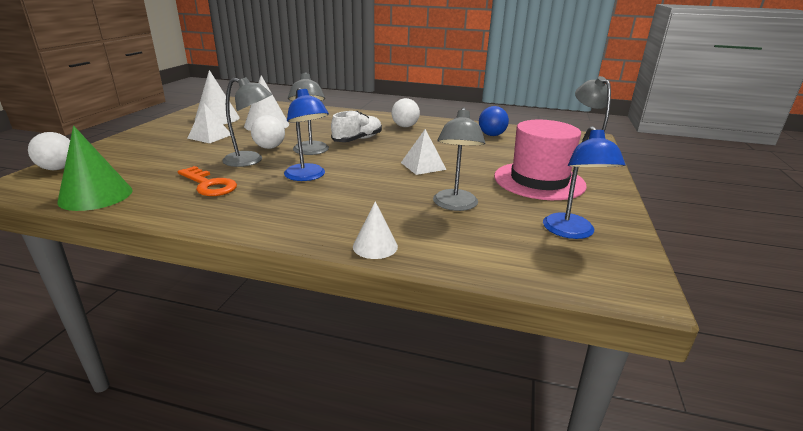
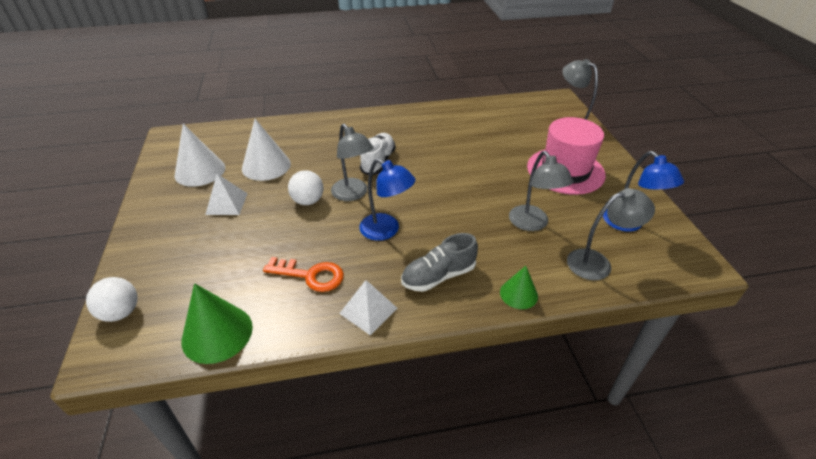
camera: 25 degrees left, 15 degrees up
grey lamp [222,77,272,167] -> grey lamp moved to [567,188,655,280]
white cone [353,201,398,259] -> green cone [500,266,538,309]
white ball [391,98,420,127] -> none
white pyramid [401,129,447,175] -> white pyramid moved to [339,280,398,335]
blue ball [479,106,509,136] -> none
none -> grey shoe [401,233,478,292]

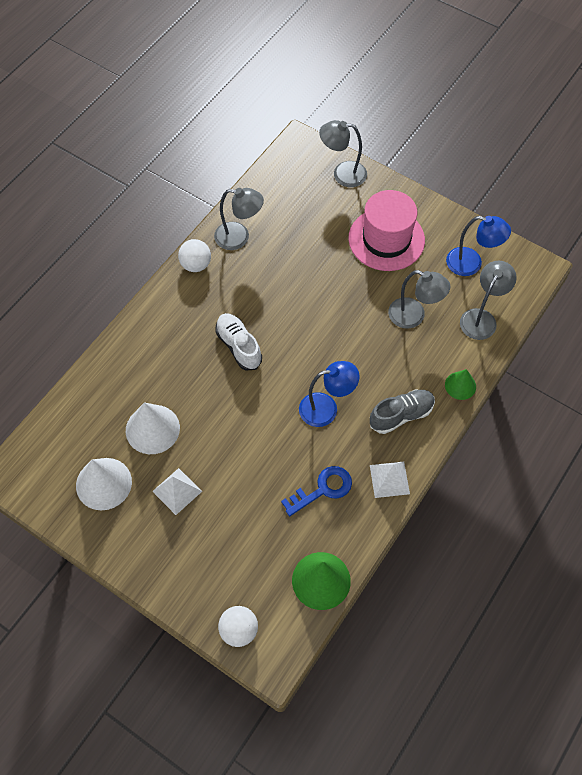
camera: 45 degrees left, 20 degrees up
orange key [263,257,344,292] -> blue key [281,466,352,516]
white ball [288,170,323,205] -> white ball moved to [178,239,211,272]
grey lamp [331,124,374,201] -> grey lamp moved to [214,188,264,250]
grey shoe [401,233,478,292] -> grey shoe turned 135 degrees counterclockwise [370,389,435,434]

